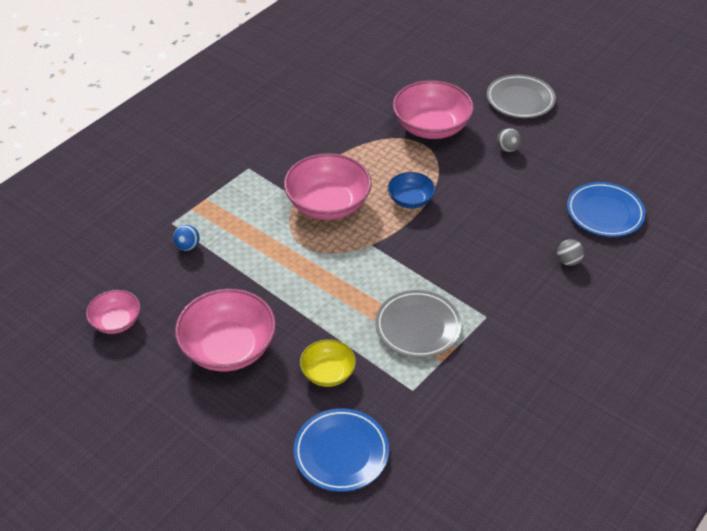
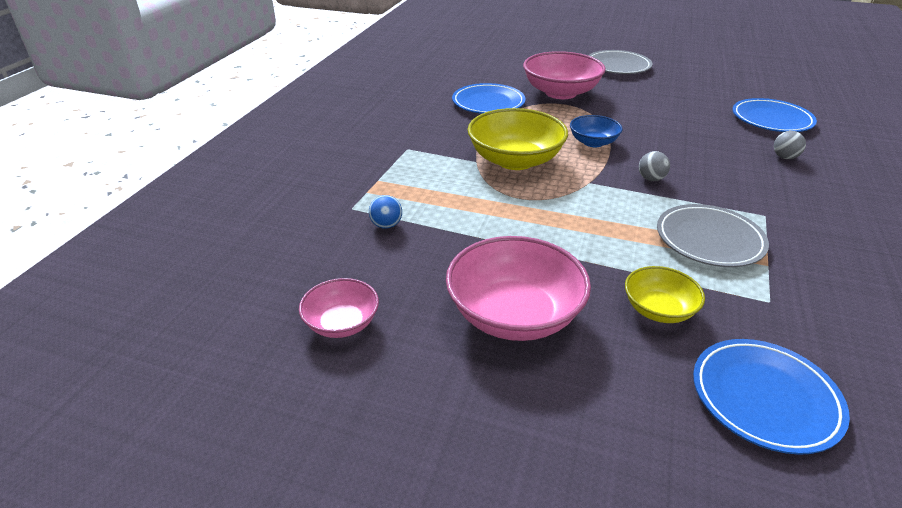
camera: 20 degrees left, 10 degrees down
pink bowl [284,153,372,220] -> yellow bowl [467,108,568,170]
grey ball [497,128,521,152] -> grey ball moved to [639,151,670,181]
none -> blue plate [452,83,526,114]

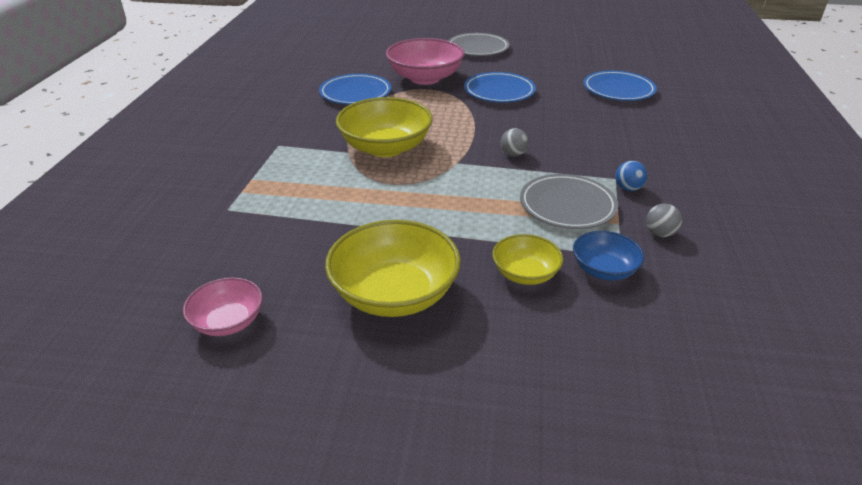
camera: 10 degrees left, 0 degrees up
blue ball [369,195,402,229] -> blue ball moved to [615,161,647,191]
pink bowl [446,236,591,341] -> yellow bowl [325,220,461,317]
blue bowl [570,115,623,147] -> blue bowl moved to [573,231,645,281]
blue plate [693,339,850,455] -> blue plate moved to [464,72,536,103]
grey ball [774,131,806,159] -> grey ball moved to [646,204,682,237]

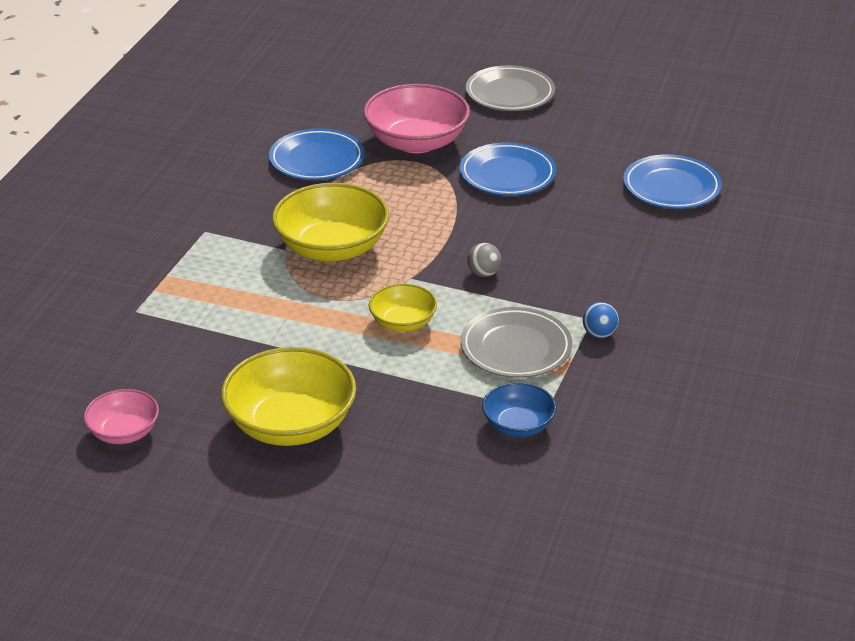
camera: 10 degrees right, 0 degrees up
yellow bowl [492,234,563,285] -> yellow bowl moved to [369,284,437,332]
grey ball [646,204,682,237] -> none

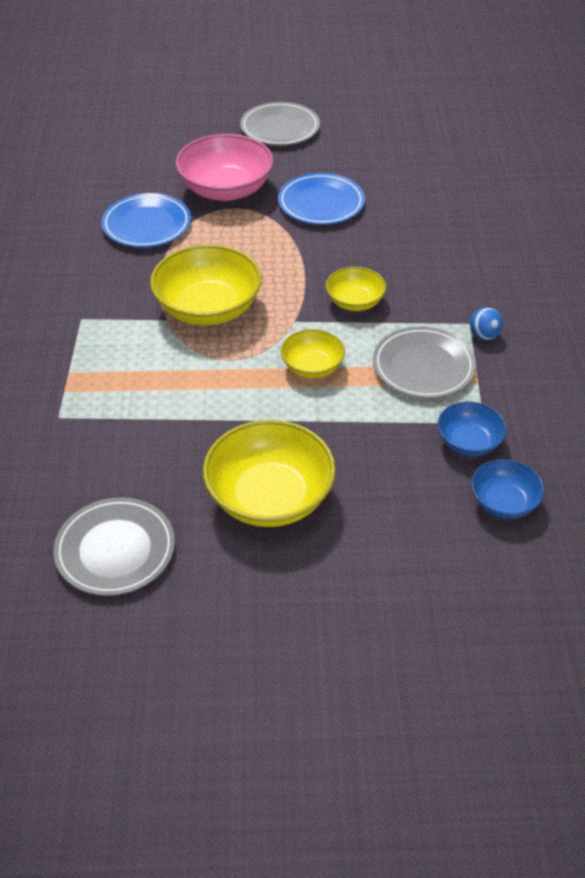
camera: 20 degrees left, 10 degrees up
pink bowl [84,389,159,444] -> grey plate [53,497,175,596]
grey ball [467,243,501,277] -> yellow bowl [326,267,386,311]
blue plate [623,154,722,209] -> none
none -> blue bowl [471,459,545,519]

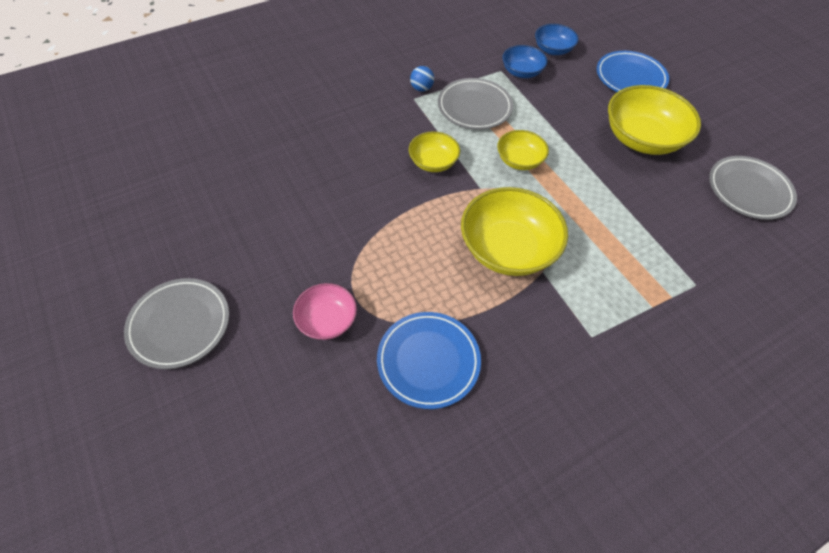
camera: 120 degrees left, 10 degrees up
pink bowl [175,134,274,201] -> pink bowl [293,283,357,340], size x0.55
blue plate [278,173,365,225] -> blue plate moved to [597,51,669,92]

